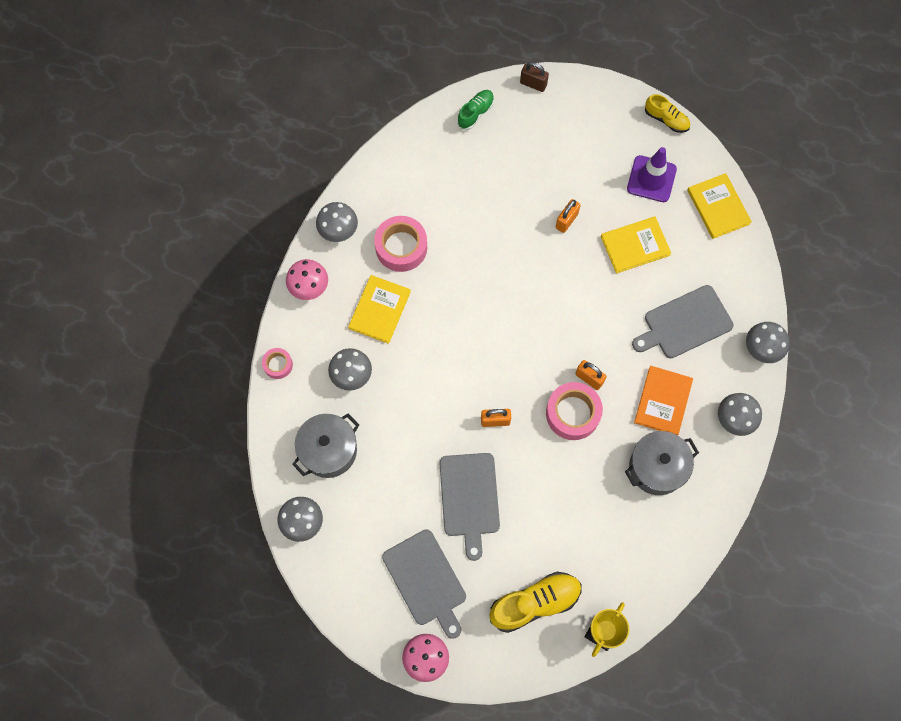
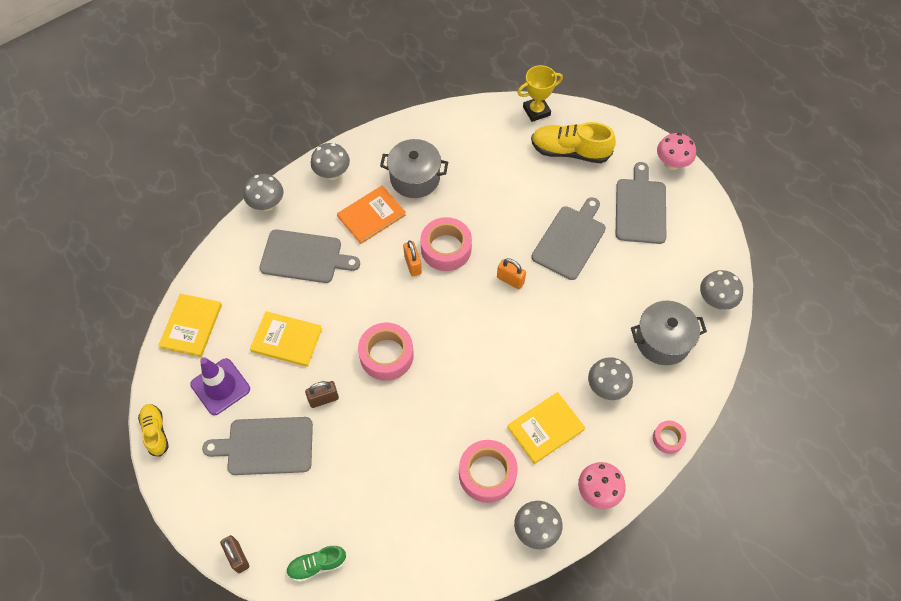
camera: 145 degrees left, 10 degrees down
orange padlock [556,199,581,233] -> brown padlock [305,381,339,408]
none -> grey cutting board [202,417,313,475]
none -> pink tape [358,323,414,380]

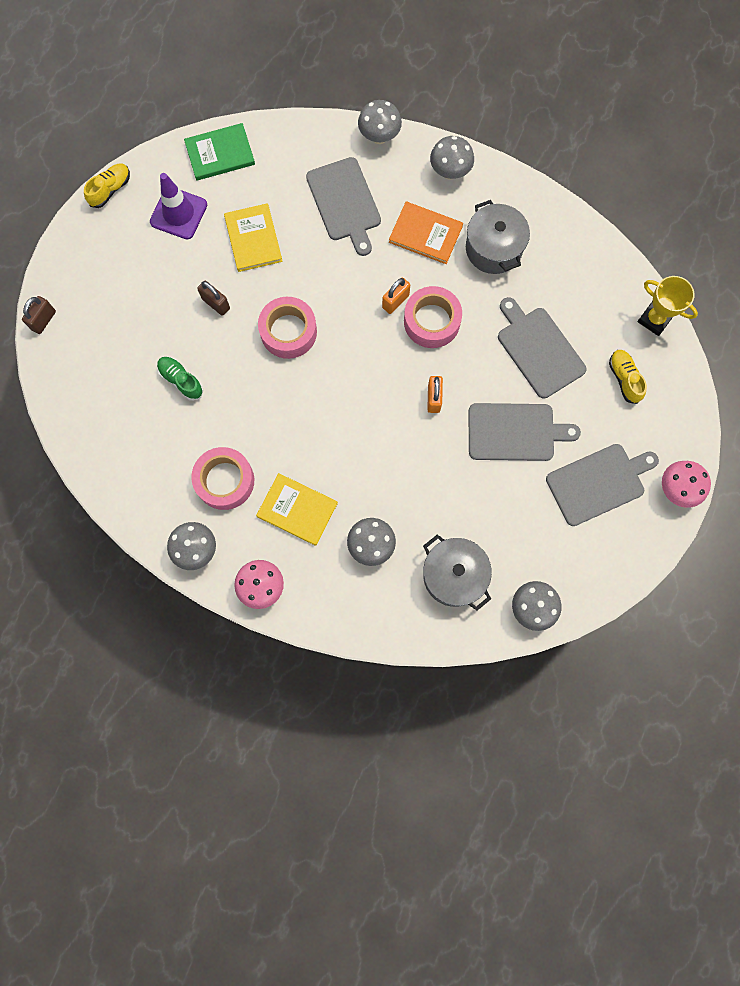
camera: 60 degrees right, 15 degrees up
yellow book [158,294,222,357] -> green book [184,123,255,181]
grey cutting board [202,417,313,475] -> grey cutting board moved to [498,297,587,399]
green shoe [286,546,347,582] -> green shoe moved to [157,357,204,401]
yellow shoe [531,122,616,163] -> yellow shoe [609,350,647,404], size x0.59
pink tape [653,421,686,454] -> none

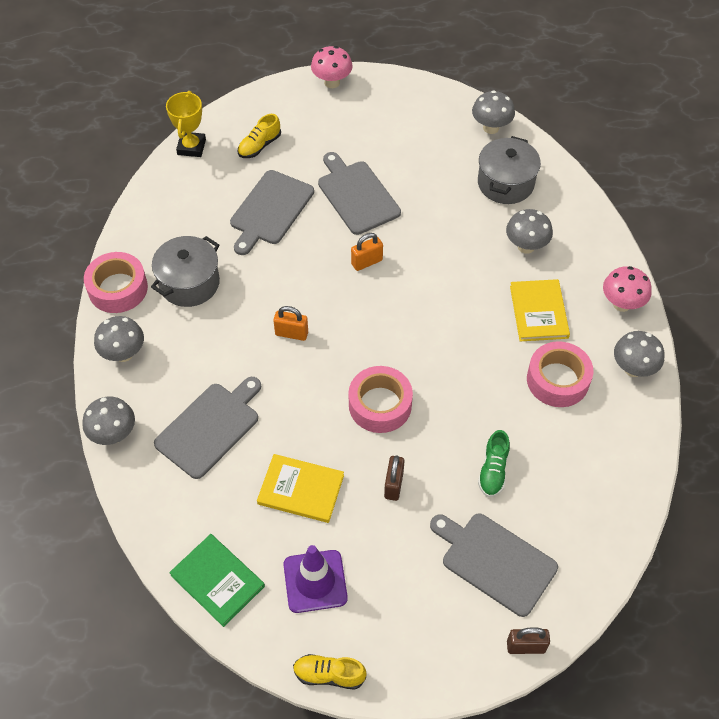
camera: 120 degrees left, 20 degrees down
yellow book [224,203,283,272] -> yellow book turned 60 degrees clockwise [257,454,344,523]
orange book [389,201,463,264] -> none
pink tape [404,286,462,348] -> pink tape moved to [84,252,148,313]
grey cutting board [546,444,659,526] -> grey cutting board moved to [430,513,558,617]

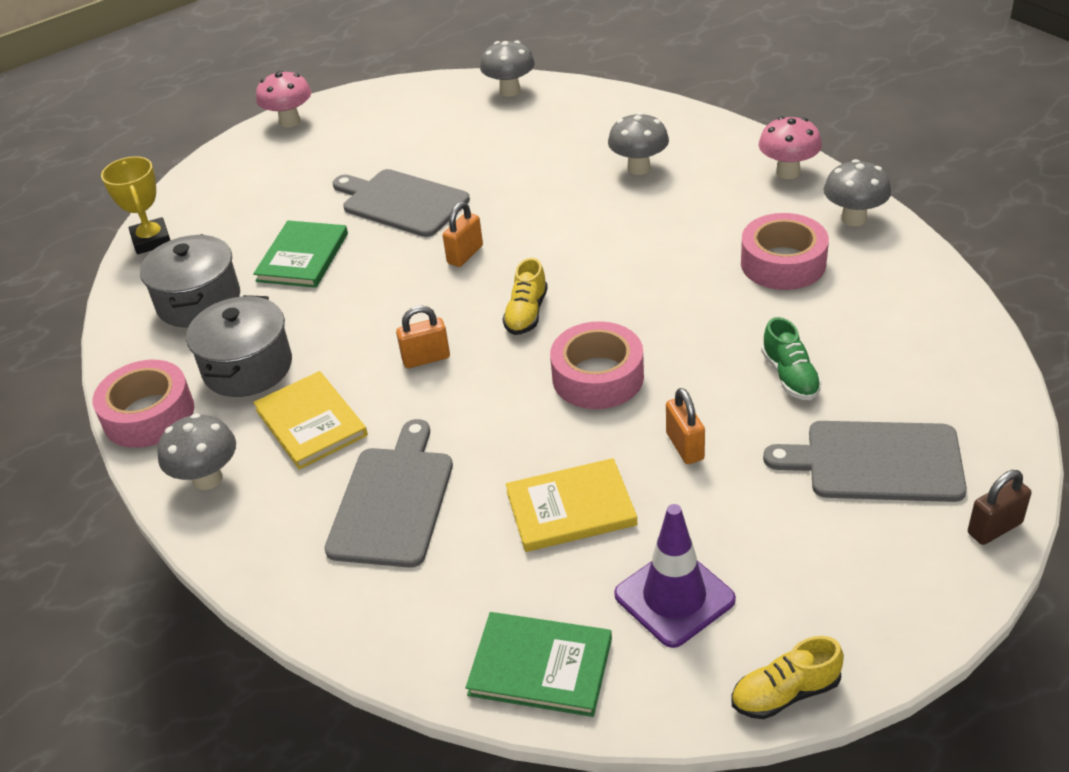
camera: 25 degrees left, 15 degrees down
grey mushroom [82,396,135,445] -> none
grey cutting board [230,170,314,255] -> green book [253,220,348,288]
yellow shoe [238,114,281,158] -> yellow shoe moved to [502,258,548,335]
brown padlock [384,455,404,501] -> orange padlock [666,388,705,464]
grey pot [478,136,541,204] -> grey pot moved to [140,234,240,328]
yellow book [510,279,570,341] -> yellow book moved to [253,371,368,470]

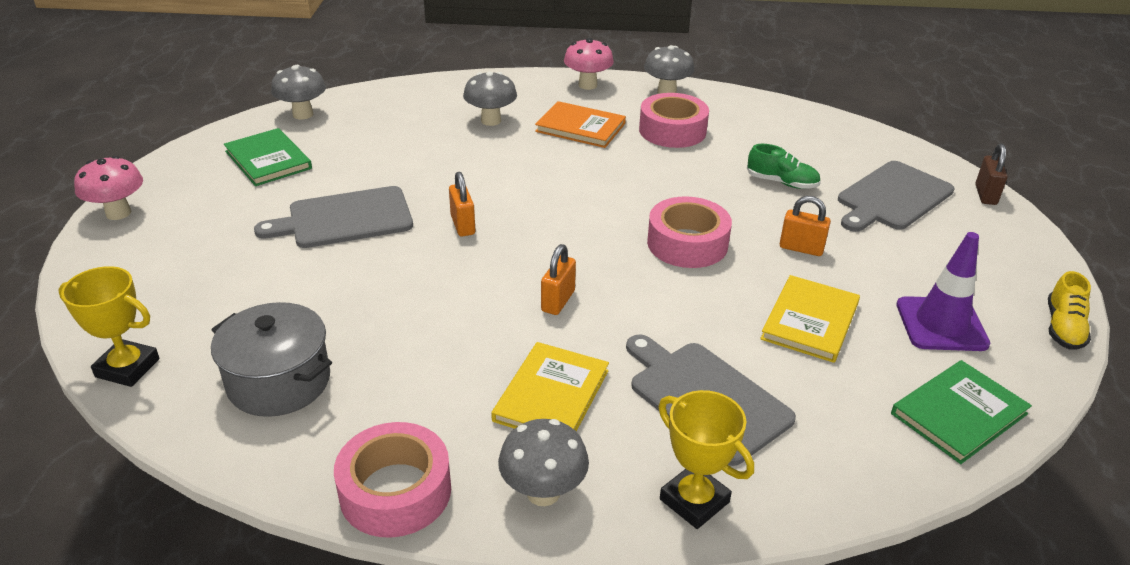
camera: 55 degrees left, 5 degrees down
grey pot [186,295,292,397] -> none
green book [253,220,348,288] -> green book moved to [224,128,312,186]
yellow book [253,371,368,470] -> yellow book turned 75 degrees counterclockwise [491,342,609,432]
yellow shoe [502,258,548,335] -> none
none -> orange book [535,101,626,148]
none -> yellow trophy [658,390,754,529]

